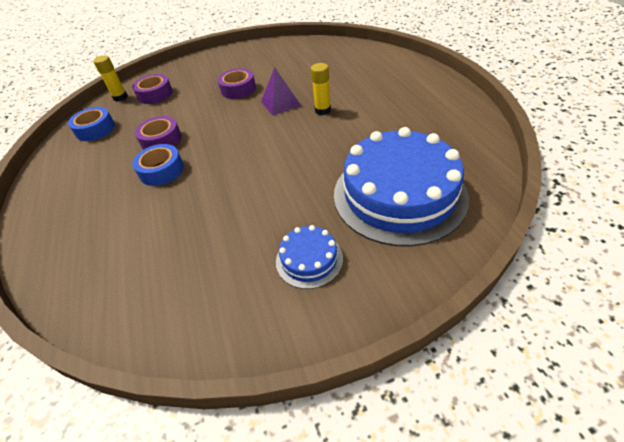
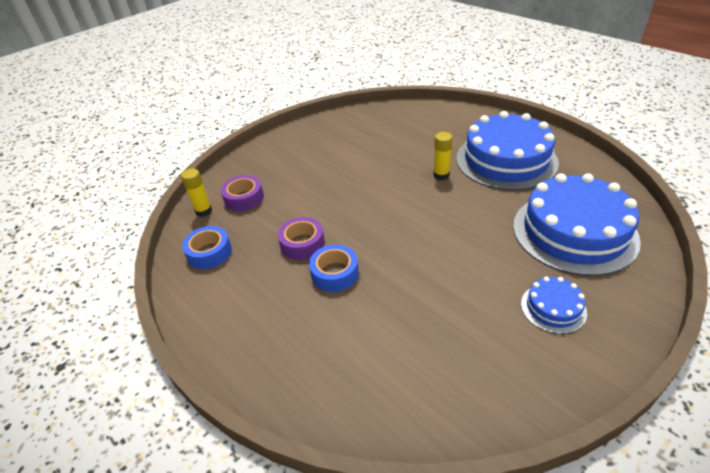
camera: 25 degrees left, 5 degrees down
purple tape [217,68,256,99] -> none
purple pyramid [261,67,301,116] -> none
none -> blue cake [456,111,559,191]

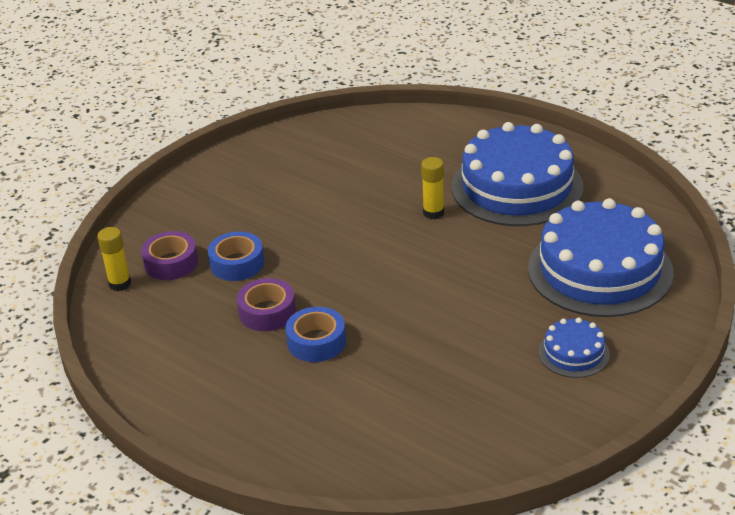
camera: 10 degrees left, 5 degrees down
blue tape [182,226,232,269] -> blue tape moved to [208,232,264,281]

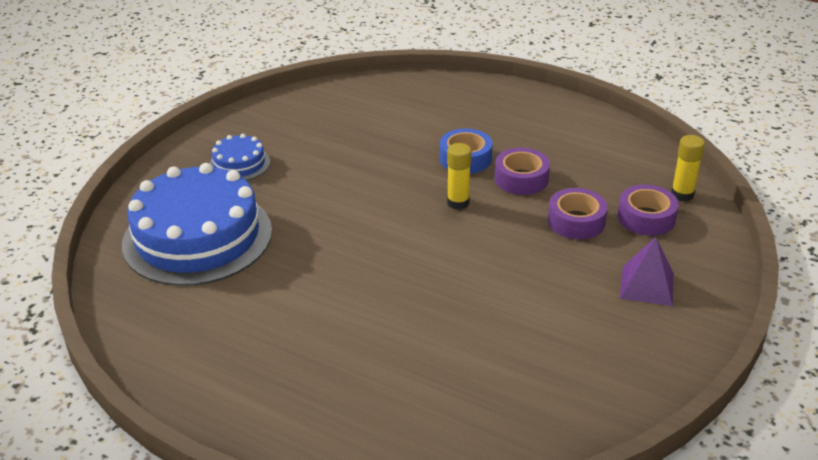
camera: 170 degrees right, 0 degrees up
blue tape [208,232,264,281] -> purple tape [548,188,607,239]
yellow glue stick [421,157,444,219] -> yellow glue stick moved to [447,143,472,210]
blue cake [452,122,584,226] -> none
none -> purple pyramid [620,237,674,306]

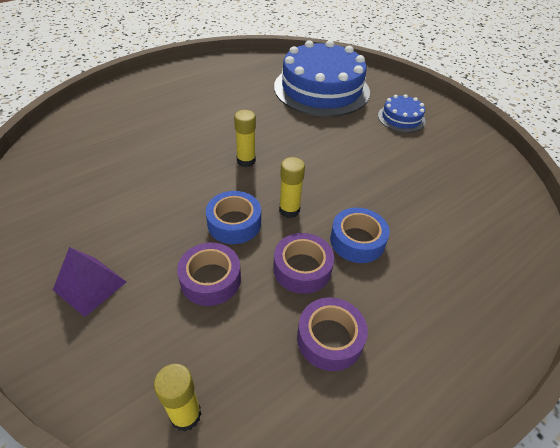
camera: 110 degrees right, 10 degrees up
purple tape [617,185,679,236] -> purple tape moved to [297,297,368,371]
none -> blue tape [206,191,261,244]
none -> yellow glue stick [234,110,256,167]

